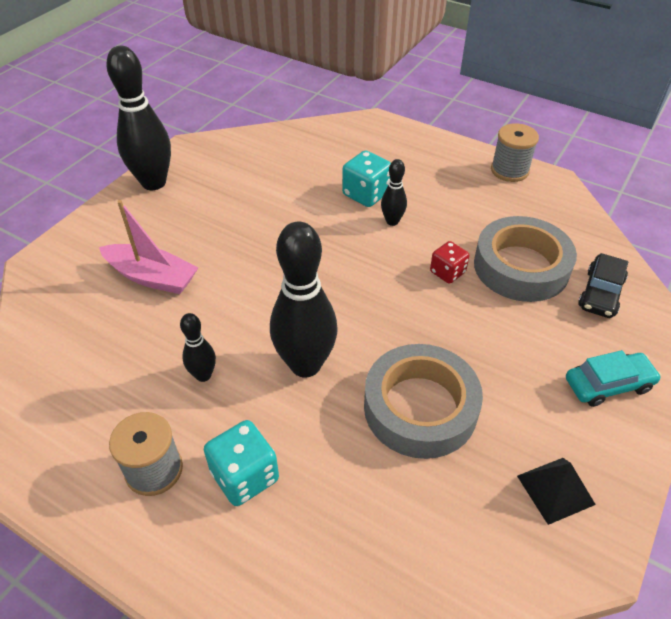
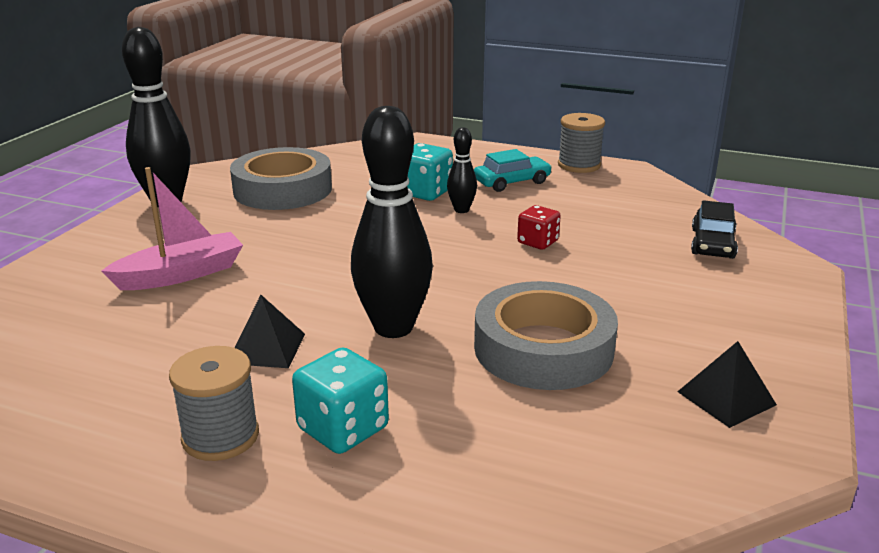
camera: 10 degrees left, 20 degrees down
pink boat [99,200,199,294] -> pink boat turned 45 degrees counterclockwise [102,167,243,290]
black bowling pin [180,313,216,382] -> black pyramid [235,295,305,368]
grey tape [474,216,577,302] -> grey tape moved to [230,147,332,210]
turquoise car [566,350,661,407] -> turquoise car moved to [474,149,552,192]

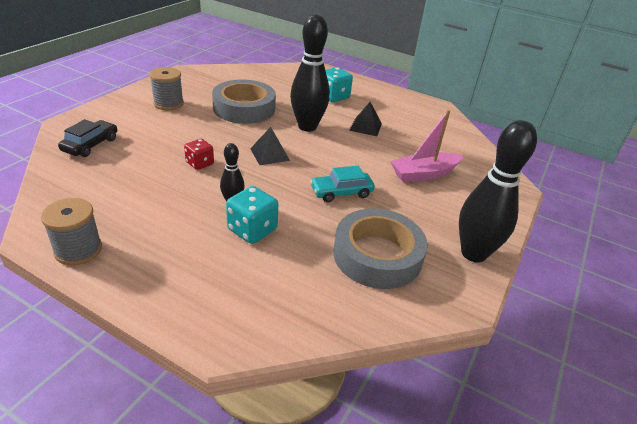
camera: 175 degrees left, 10 degrees up
grey spool [169,346,259,461] -> grey spool moved to [149,67,184,110]
turquoise car [474,149,552,192] -> turquoise car moved to [310,166,375,202]
black pyramid [677,341,777,428] -> black pyramid moved to [250,127,290,165]

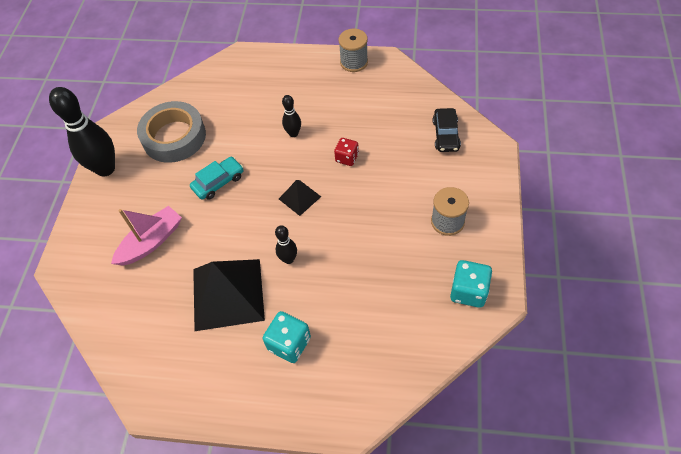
camera: 165 degrees right, 20 degrees up
grey tape [212,79,276,124] -> none
turquoise dice [226,186,278,244] -> turquoise dice moved to [450,260,492,308]
black bowling pin [290,15,330,132] -> black bowling pin [275,225,297,264], size x0.49
black pyramid [349,102,382,136] -> black pyramid [193,259,265,331], size x2.06

